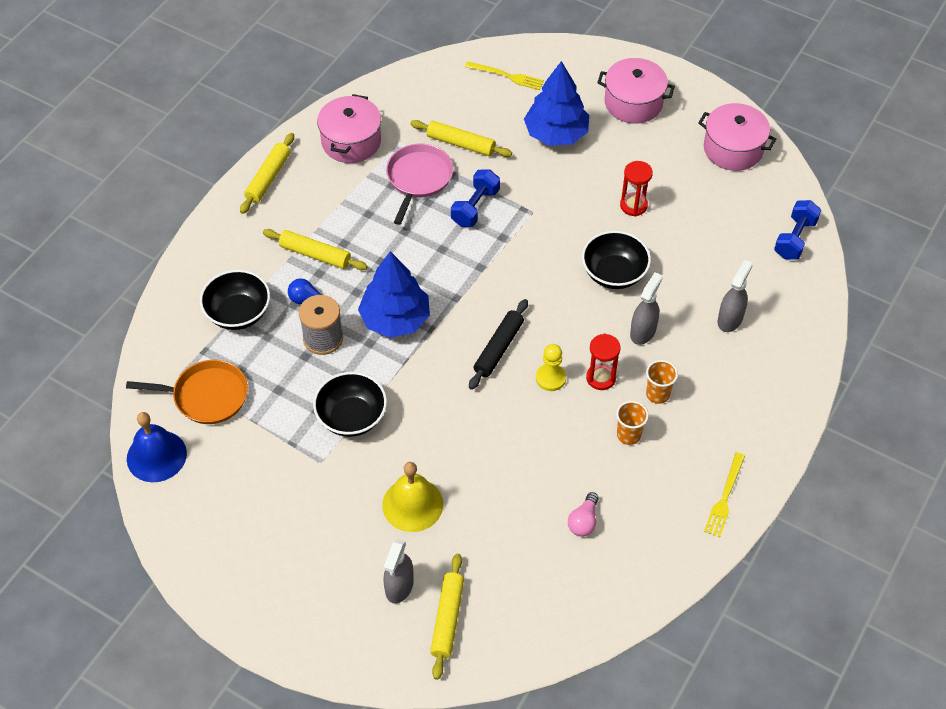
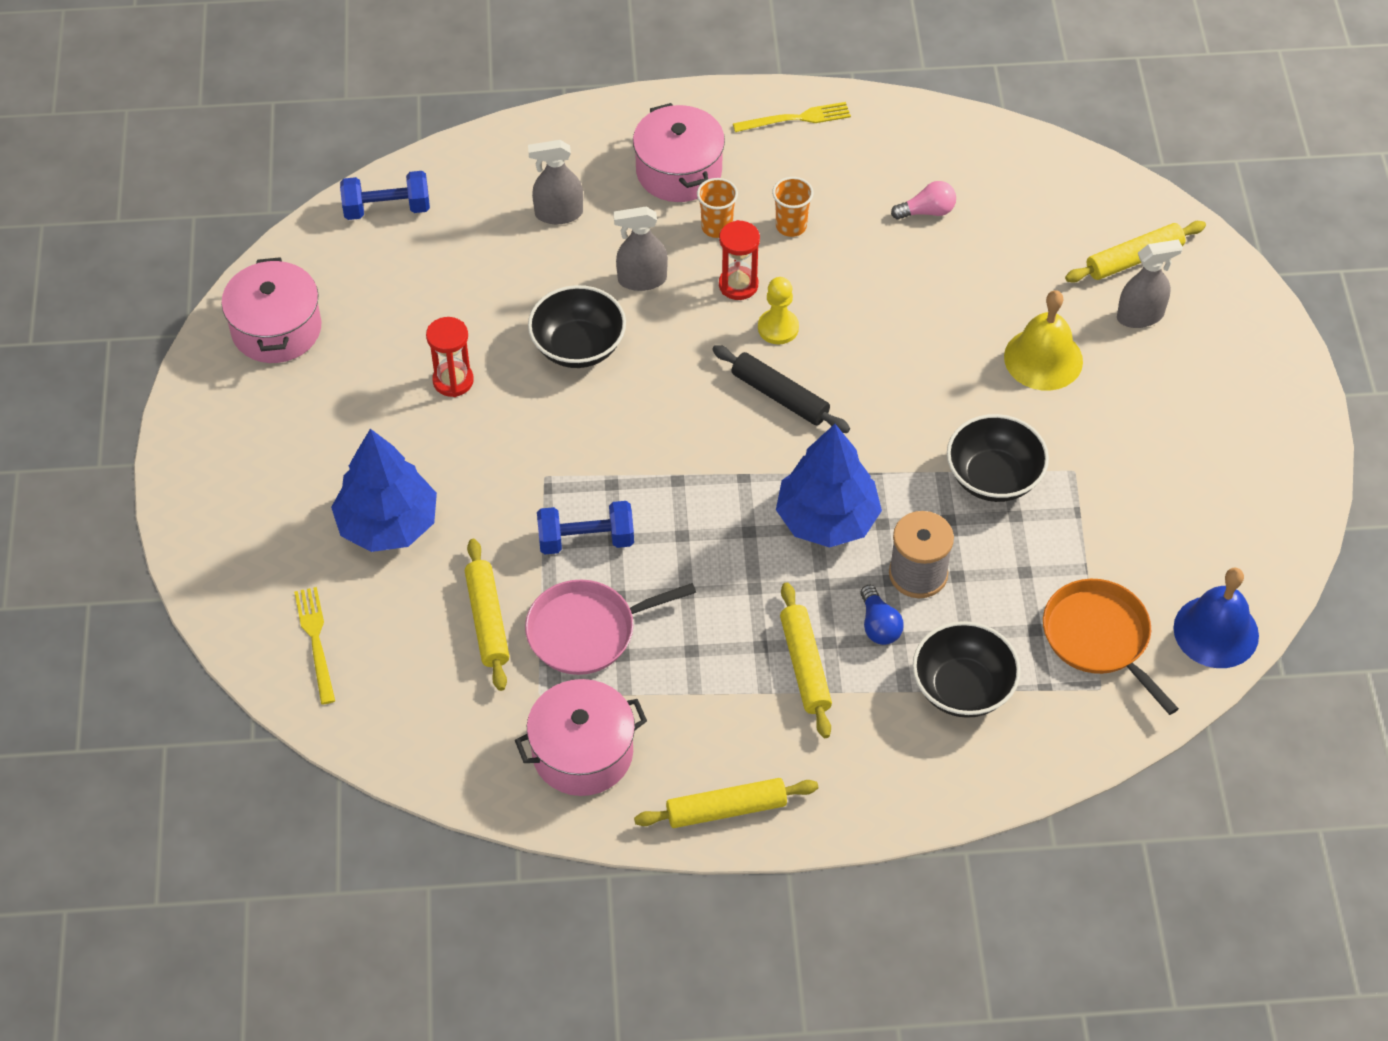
camera: 125 degrees left, 0 degrees up
black rolling pin [469,299,528,390] -> black rolling pin turned 45 degrees clockwise [712,345,850,433]
pink pot [597,58,675,124] -> pink pot moved to [633,103,725,202]

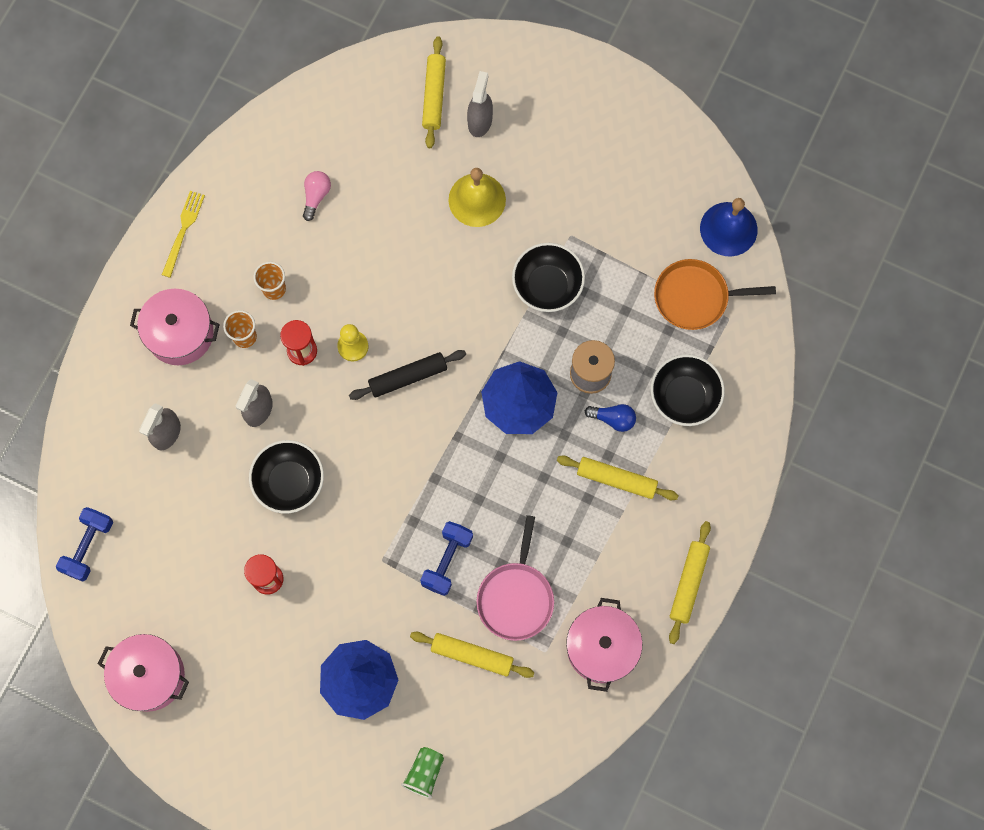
camera: 60 degrees left, 20 degrees up
yellow fork [294,587,335,704] -> green cup [401,747,444,798]

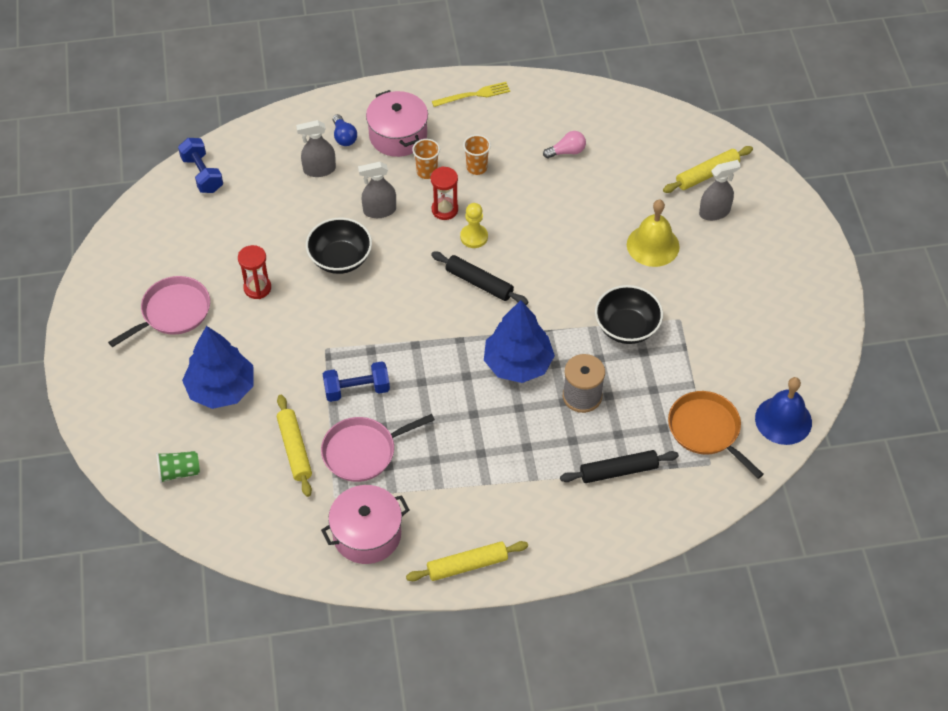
camera: 55 degrees right, 20 degrees down
blue dumbbell [56,507,113,582] -> blue dumbbell turned 75 degrees clockwise [178,138,223,193]
pink pot [98,634,189,712] -> none
yellow rolling pin [557,455,679,500] -> none
blue light bulb [585,404,636,432] -> blue light bulb moved to [333,114,357,146]
black bowl [651,354,725,426] -> black rolling pin [560,450,679,483]
none -> pink pan [108,276,210,347]

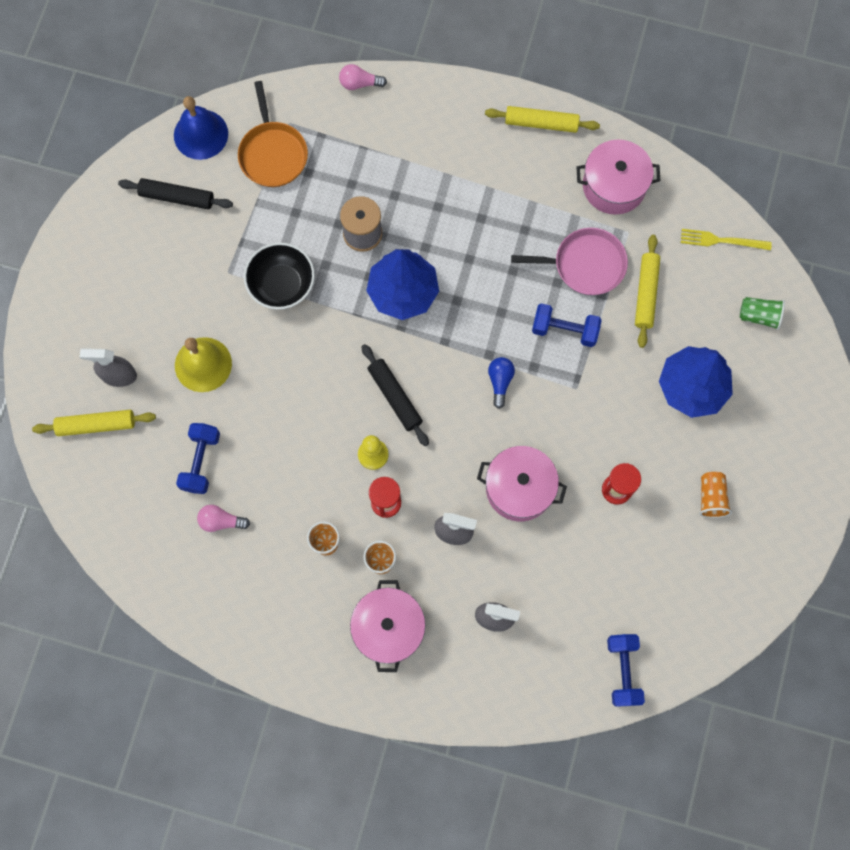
camera: 155 degrees left, 20 degrees up
pink pan [108,276,210,347] -> orange cup [700,472,732,518]
black bowl [306,217,372,274] -> pink pot [477,446,567,521]
blue light bulb [333,114,357,146] -> blue light bulb moved to [488,357,515,409]
yellow fork [432,82,510,107] -> yellow fork moved to [681,229,772,250]
black rolling pin [560,450,679,483] -> black rolling pin moved to [118,178,233,210]
none -> blue dumbbell [176,423,220,494]
none -> pink light bulb [339,64,387,90]

